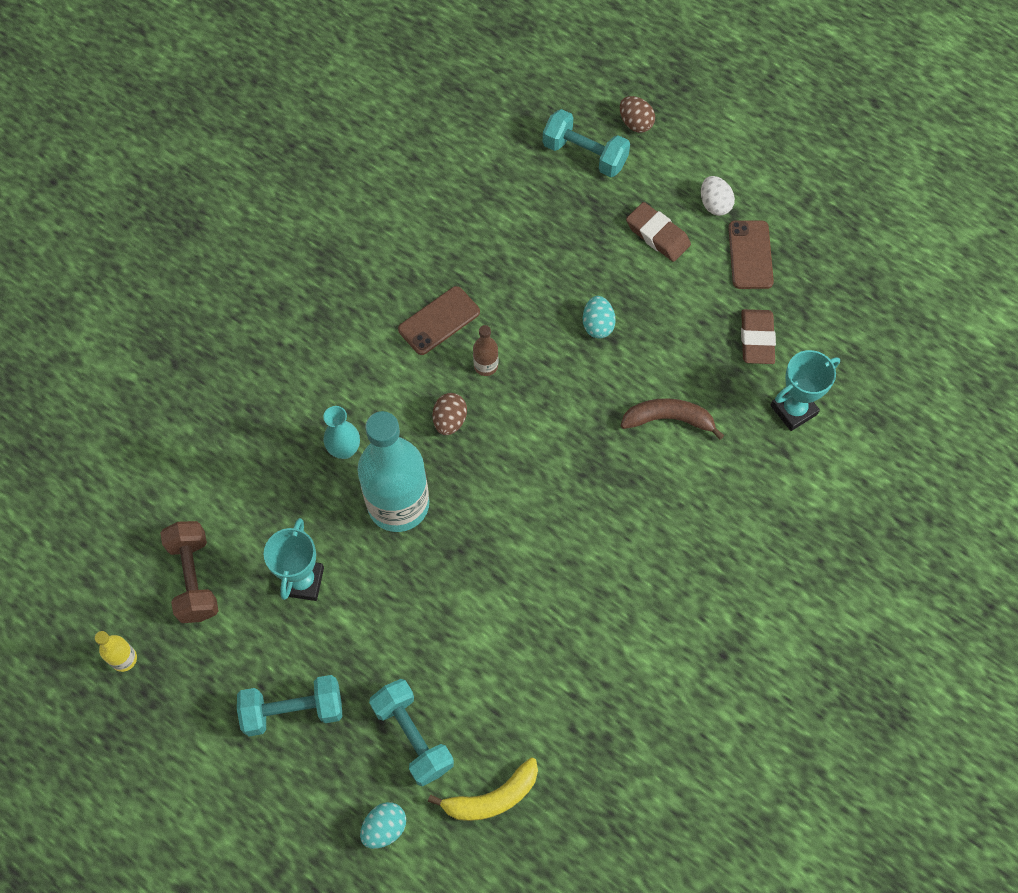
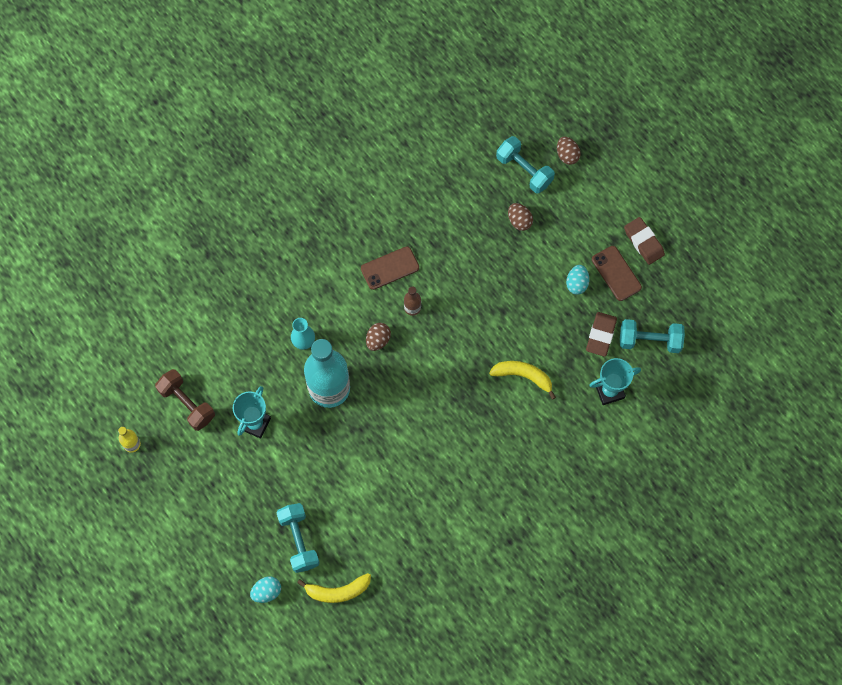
camera: 15 degrees right, 5 degrees up
brown dumbbell [160,521,219,623] -> brown dumbbell turned 45 degrees counterclockwise [155,369,215,431]
turquoise dumbbell [237,675,343,736] -> turquoise dumbbell moved to [620,319,685,353]
turquoise egg [583,296,616,339] -> turquoise egg moved to [566,265,589,295]
brown banana [621,398,725,440] -> yellow banana [489,361,556,400]
brown eraser [626,202,691,262] -> brown eraser moved to [624,217,665,265]
white egg [701,176,735,216] -> none
brown phone [728,220,774,289] -> brown phone turned 45 degrees counterclockwise [592,246,642,301]
none -> brown egg [508,203,533,231]

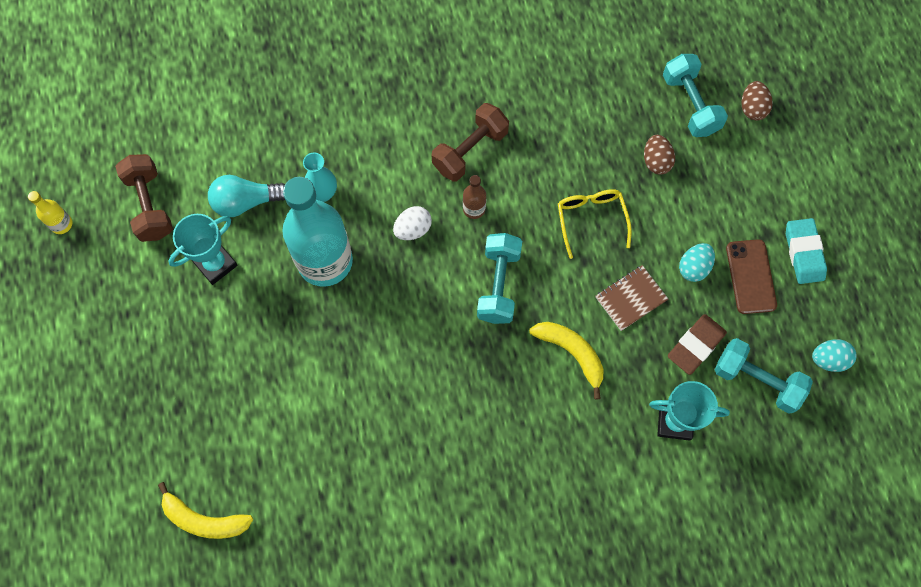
camera: 25 degrees right, 0 degrees up
turquoise egg [250,576,281,603] -> turquoise egg moved to [812,339,856,372]
turquoise dumbbell [276,503,320,573] -> turquoise dumbbell moved to [477,233,522,324]
brown phone [361,246,419,290] -> brown dumbbell [432,103,509,181]
brown egg [366,323,391,351] -> white egg [393,206,432,240]
brown eraser [624,217,665,265] -> turquoise eraser [786,218,827,284]
none -> turquoise light bulb [208,175,285,217]
none -> yellow glasses [558,189,632,259]
none -> brown notebook [596,265,668,331]

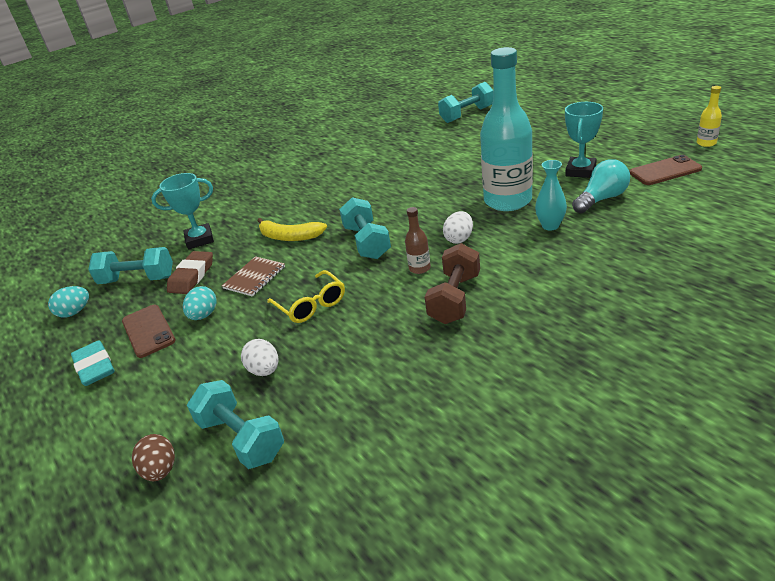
camera: 160 degrees right, 35 degrees down
brown dumbbell [115,154,173,242] -> brown phone [630,155,702,185]
yellow banana [158,482,253,539] -> turquoise dumbbell [438,82,494,123]
brown egg [644,135,675,175] -> white egg [241,339,279,376]

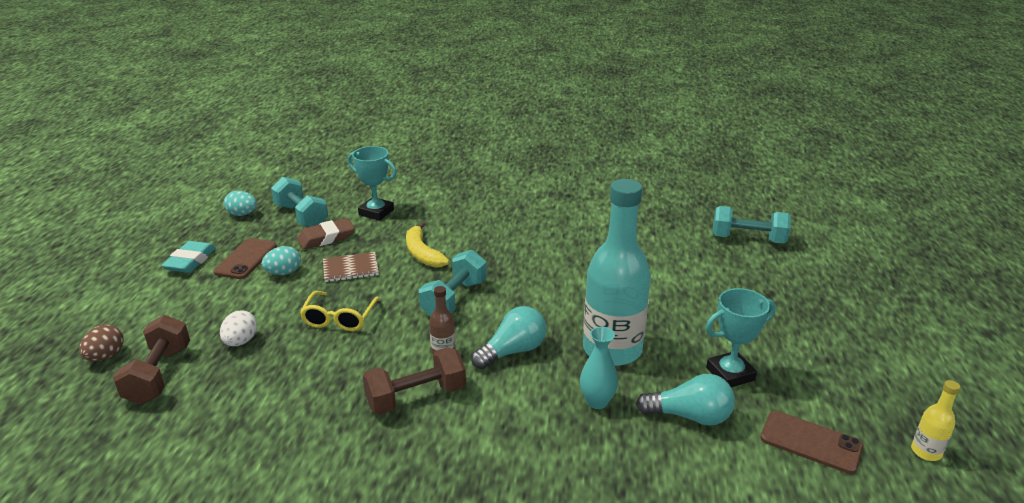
camera: 40 degrees right, 5 degrees down
turquoise dumbbell [187,380,284,469] -> brown dumbbell [113,315,190,404]
white egg [443,211,473,244] -> turquoise light bulb [471,306,546,369]

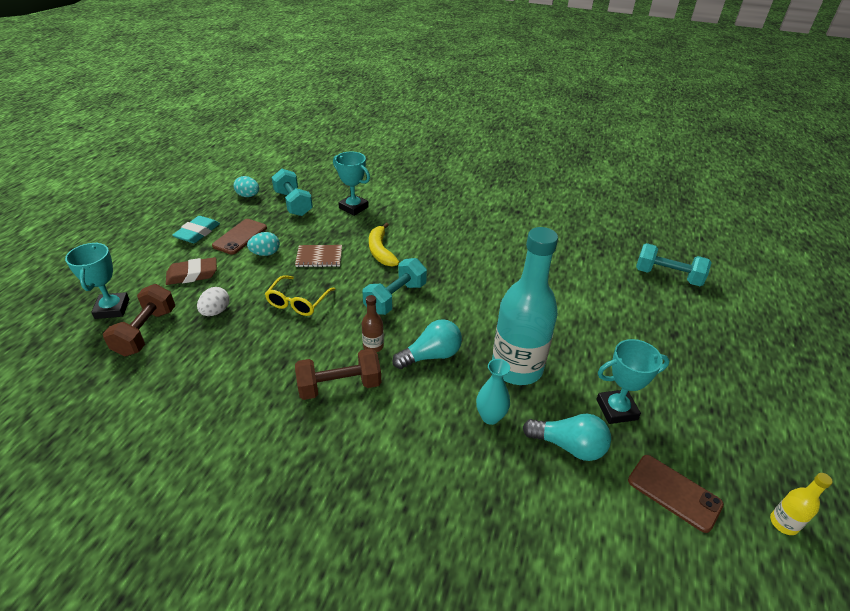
camera: 10 degrees right, 10 degrees up
brown egg [79,325,124,361] -> turquoise trophy [65,242,129,319]
brown eraser [297,218,354,249] -> brown eraser moved to [166,257,217,285]

